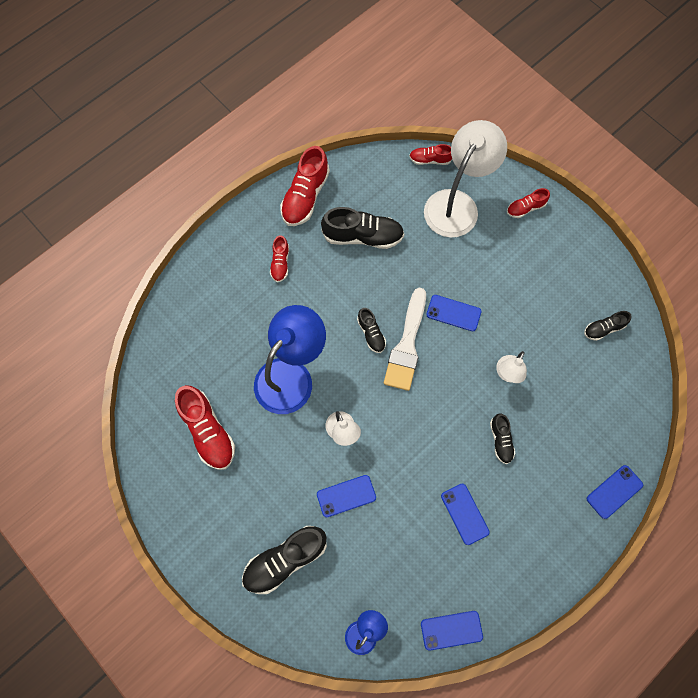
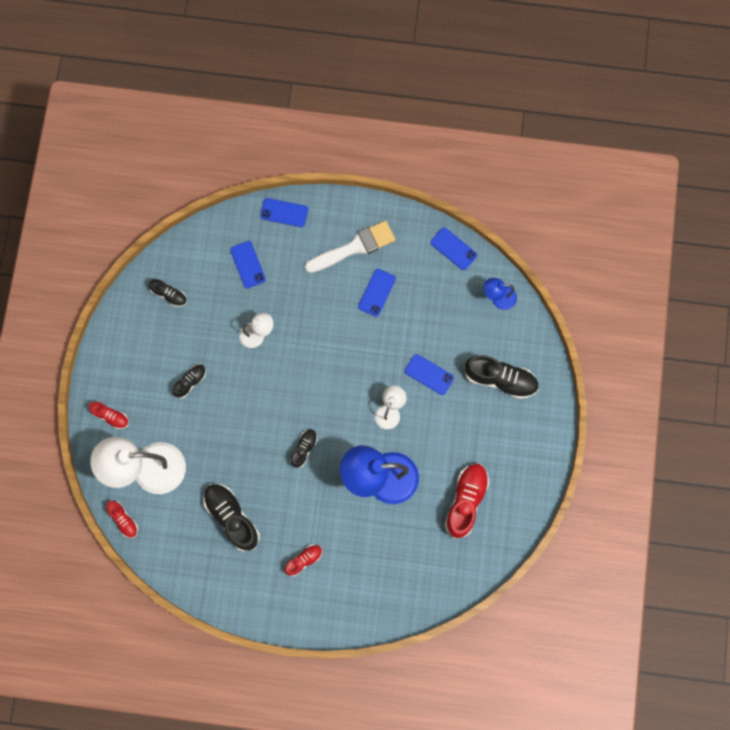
camera: 130 degrees left, 5 degrees up
red shoe [280,146,330,226] -> none
white brush [384,288,426,391] -> white brush moved to [305,221,396,273]
blue phone [426,295,481,331] -> blue phone moved to [230,241,266,288]
black shoe [490,414,515,464] -> black shoe moved to [173,365,206,399]

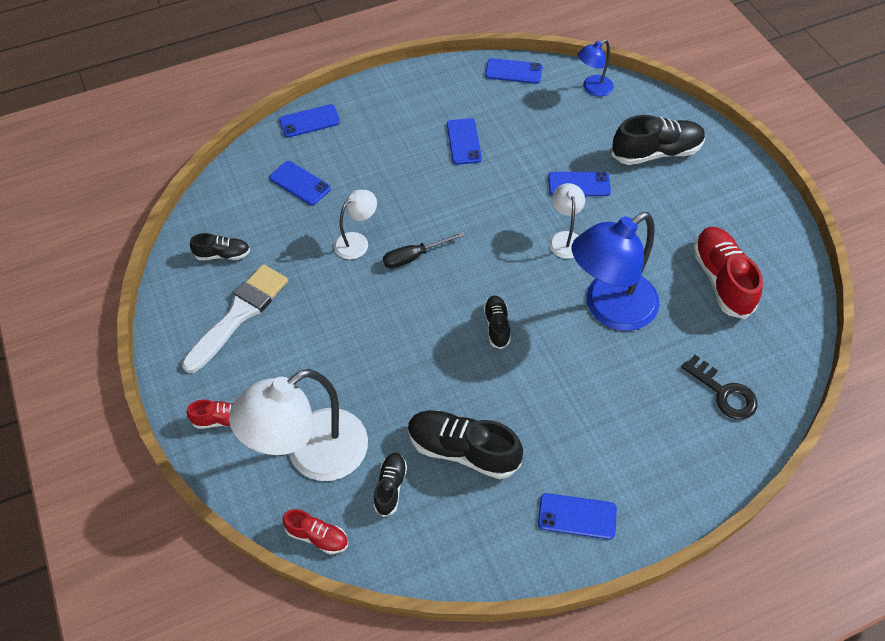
camera: 30 degrees left, 20 degrees down
black shoe [173,365,206,399] -> black shoe moved to [374,453,407,517]
red shoe [285,545,322,576] -> none
white brush [305,221,396,273] -> white brush moved to [182,264,288,373]
none -> black screwdriver [383,232,465,269]
none -> blue phone [538,493,617,539]
none -> black key [682,355,758,419]

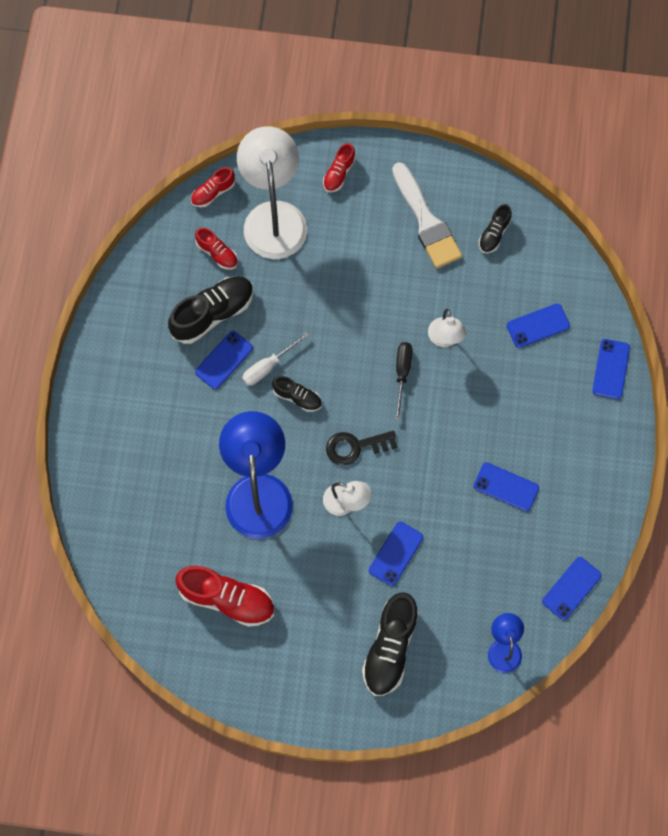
camera: 120 degrees right, 15 degrees up
black shoe [374,453,407,517] -> red shoe [195,227,238,269]
blue phone [538,493,617,539] -> blue phone moved to [195,331,253,389]
black key [682,355,758,419] -> black key moved to [326,431,397,466]
none -> white screwdriver [242,332,309,386]

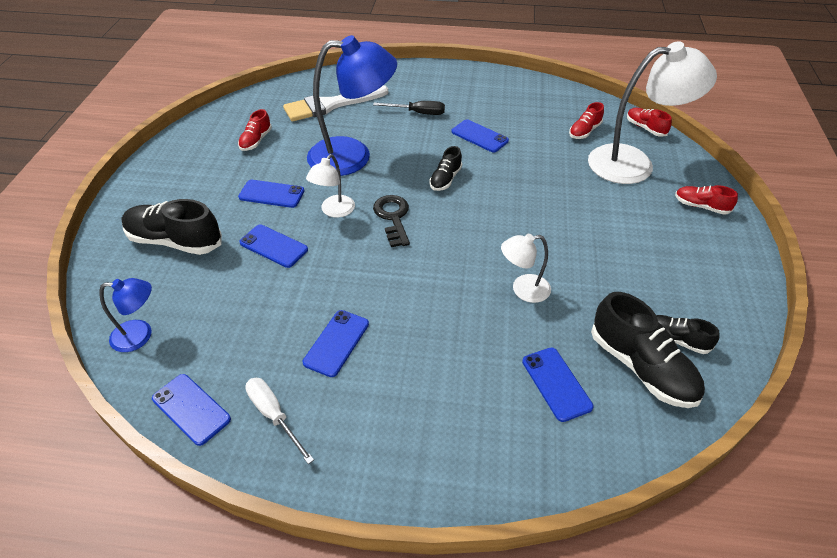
camera: 90 degrees right, 25 degrees down
black shoe [168,276,254,344] -> black shoe moved to [591,292,705,408]
red shoe [175,566,274,627] -> red shoe [238,109,272,151], size x0.55
white screwdriver [242,332,309,386] -> white screwdriver moved to [245,378,314,464]
white brush [392,162,462,268] -> white brush moved to [283,85,388,121]
black screwdriver [395,342,413,421] -> black screwdriver moved to [373,101,445,115]
blue phone [593,339,630,399] -> blue phone moved to [238,180,304,208]

